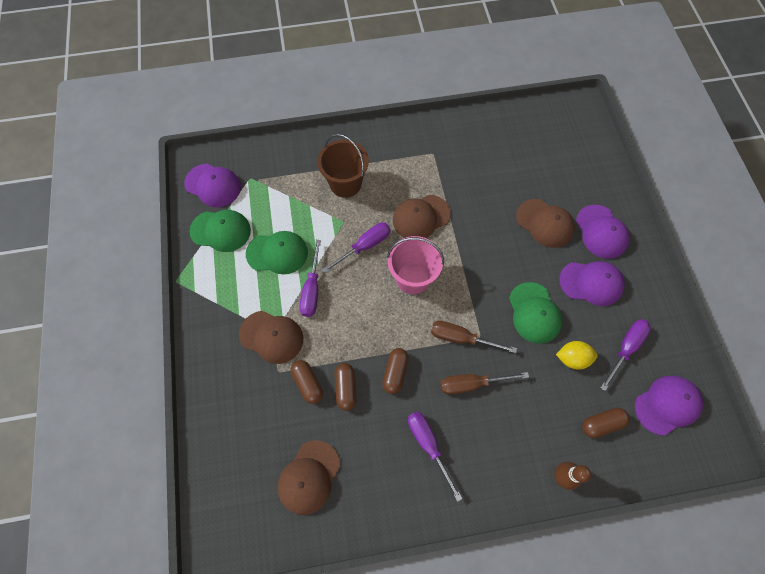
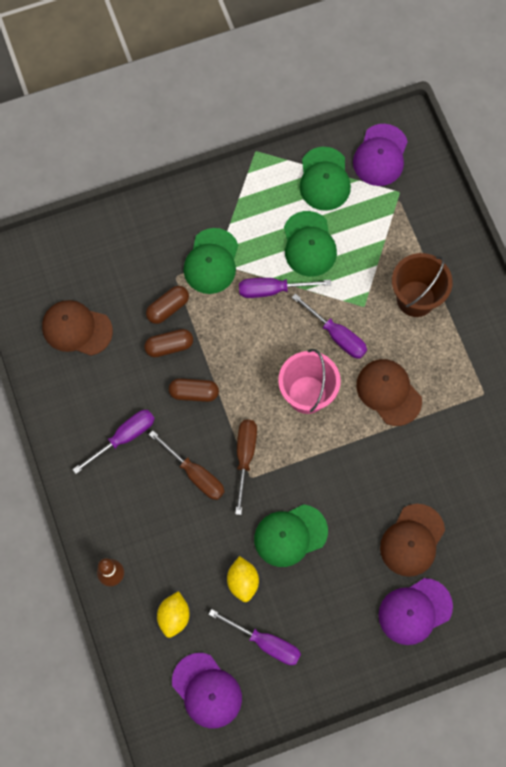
camera: 80 degrees right, 5 degrees up
brown cap [239,311,303,364] -> green cap [184,228,238,294]
brown screwdriver [440,372,529,395] -> brown screwdriver turned 150 degrees clockwise [149,430,225,500]
purple cap [559,261,625,306] -> none
brown capsule [582,408,630,438] -> yellow lemon [157,591,190,638]

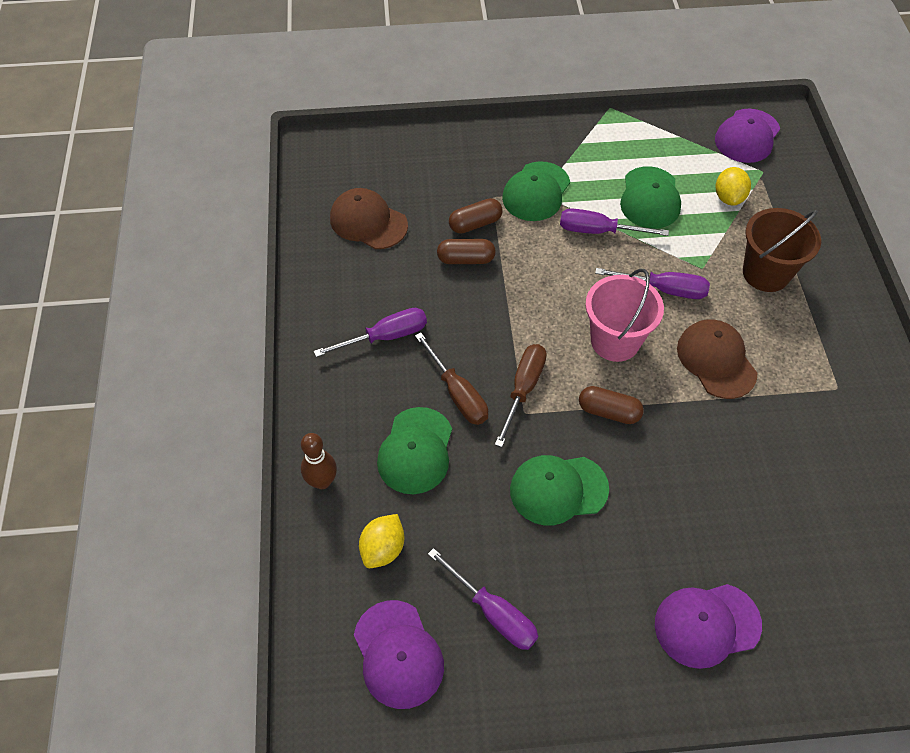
camera: 15 degrees right, 15 degrees down
brown capsule [169,378,219,402] -> brown capsule moved to [579,386,644,424]
yellow lemon [227,556,259,602] -> yellow lemon moved to [715,167,751,206]
purple screwdriver [292,293,367,359] -> purple screwdriver turned 45 degrees counterclockwise [595,268,710,299]
green cap [300,147,351,211] -> green cap moved to [377,407,452,494]
brown cap [380,504,445,577] -> none

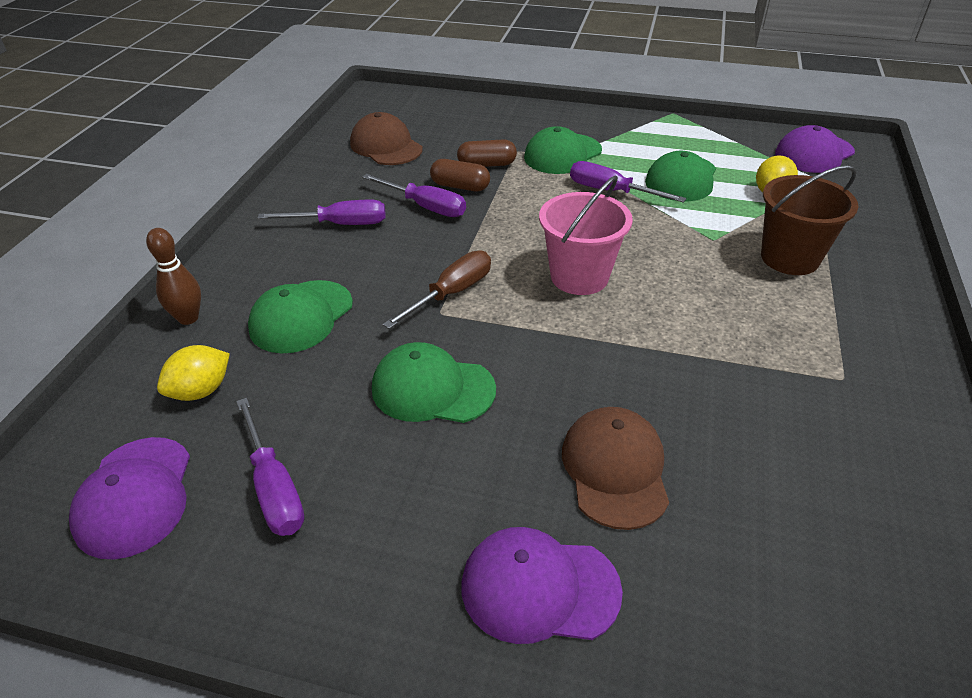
camera: 20 degrees right, 15 degrees down
brown screwdriver [415,332,488,425] -> none
brown capsule [579,386,644,424] -> none
purple screwdriver [595,268,710,299] -> purple screwdriver moved to [362,174,466,217]
brown cap [677,319,757,399] -> brown cap moved to [562,407,669,530]

